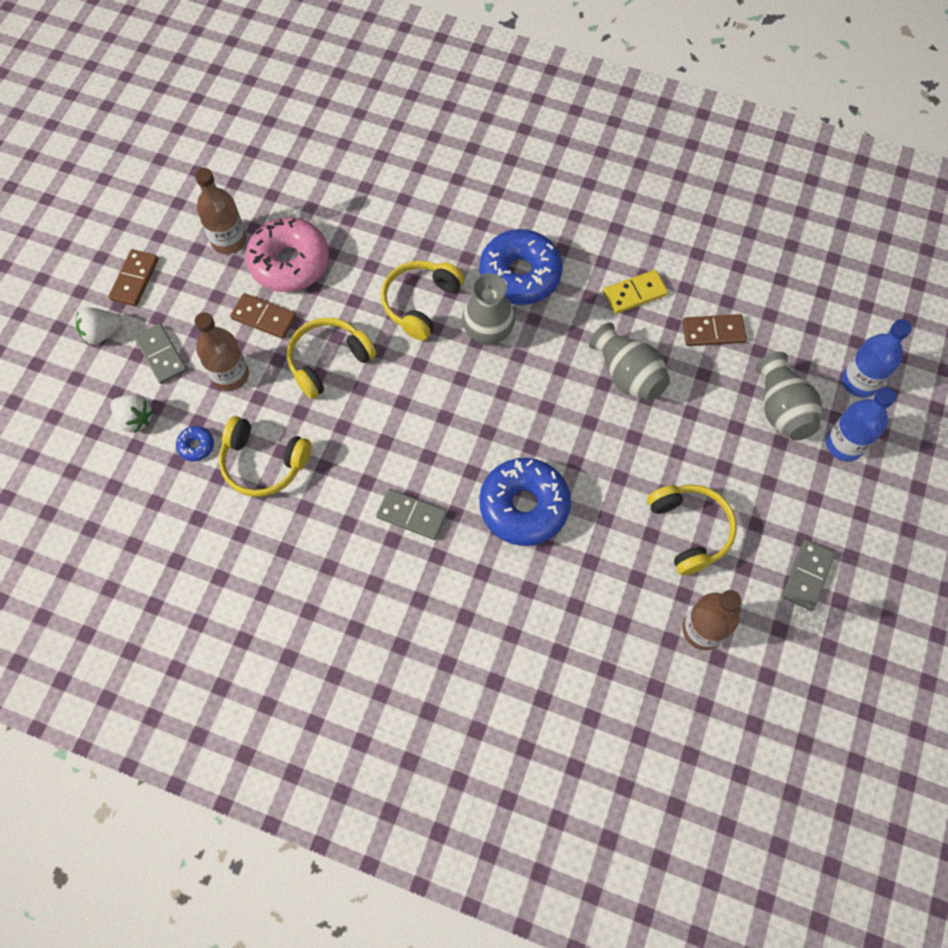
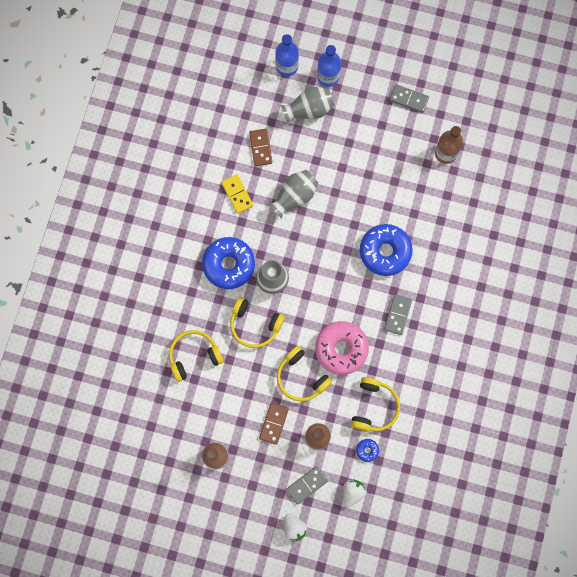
camera: 95 degrees left, 10 degrees up
brown domino [108,249,159,307] -> none
pink donut [245,217,329,292] -> pink donut moved to [315,321,369,375]
yellow headphones [647,485,737,576] -> yellow headphones moved to [169,330,224,382]

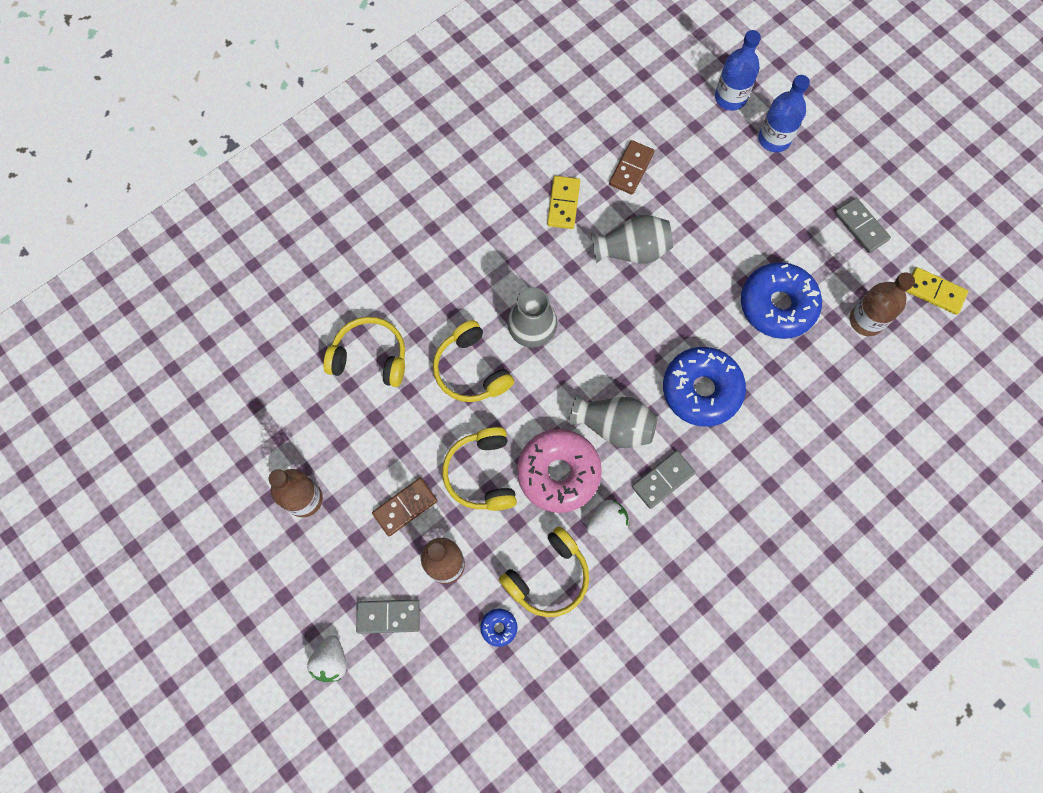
camera: 35 degrees right, 5 degrees down
blue donut [202,237,255,289] -> blue donut moved to [741,262,822,339]
grey vase [281,87,335,124] -> grey vase moved to [570,395,658,448]
white strawberry [343,479,367,507] -> white strawberry moved to [587,500,629,536]
none -> yellow domino [906,267,968,315]

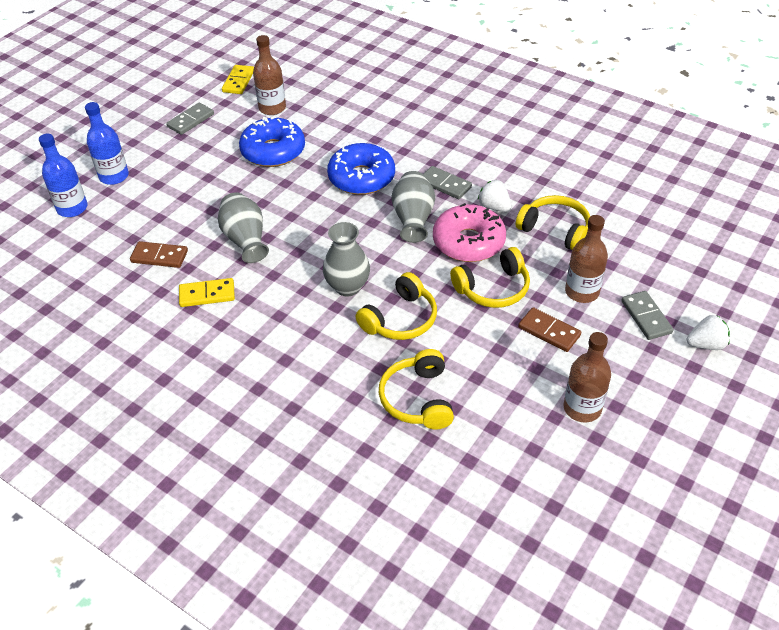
camera: 105 degrees left, 25 degrees down
blue donut [480,609,517,647] -> none

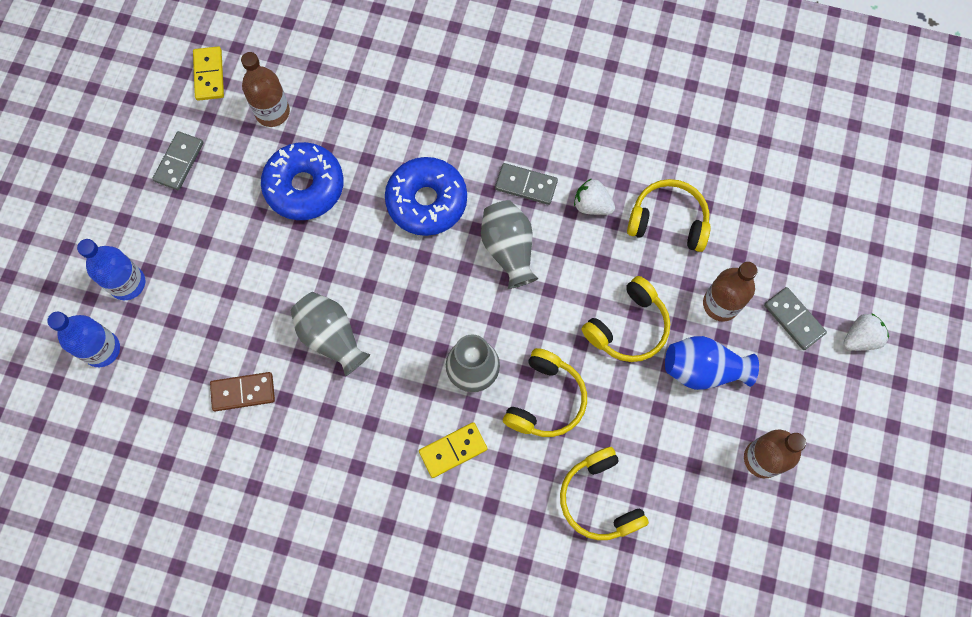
camera: 20 degrees left, 25 degrees up
yellow domino [179,278,235,307] -> yellow domino moved to [419,422,488,478]
pink donut [433,203,506,262] -> none
brown domino [518,307,581,352] -> blue vase [665,336,759,390]

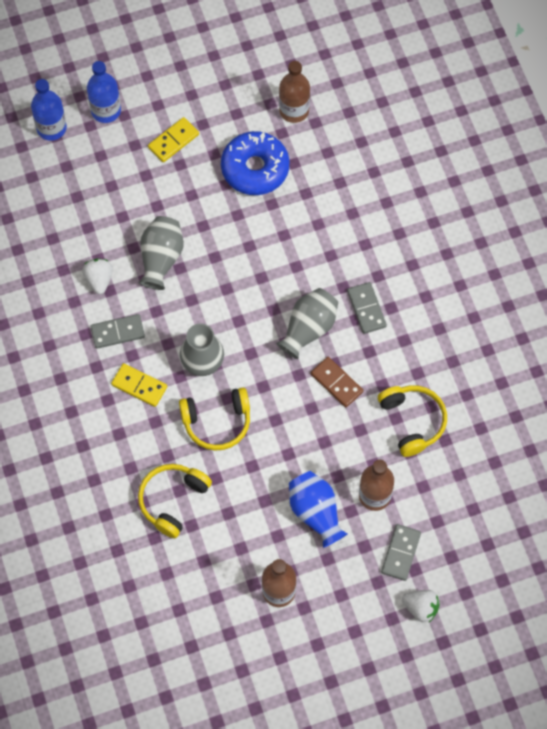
camera: 55 degrees right, 5 degrees down
grey domino [152,131,204,190] -> grey domino moved to [90,314,145,349]
yellow domino [193,46,224,101] -> yellow domino moved to [148,117,199,162]
brown domino [210,372,275,411] -> brown domino moved to [311,357,363,408]
blue donut [385,157,467,236] -> none
white strawberry [574,178,615,215] -> white strawberry moved to [82,258,113,294]
yellow headphones [582,276,670,362] -> none

